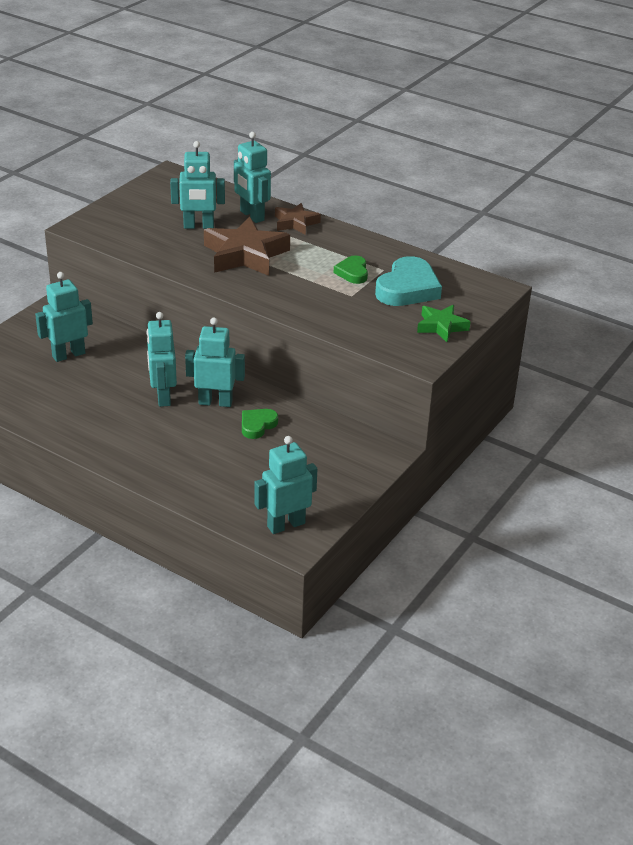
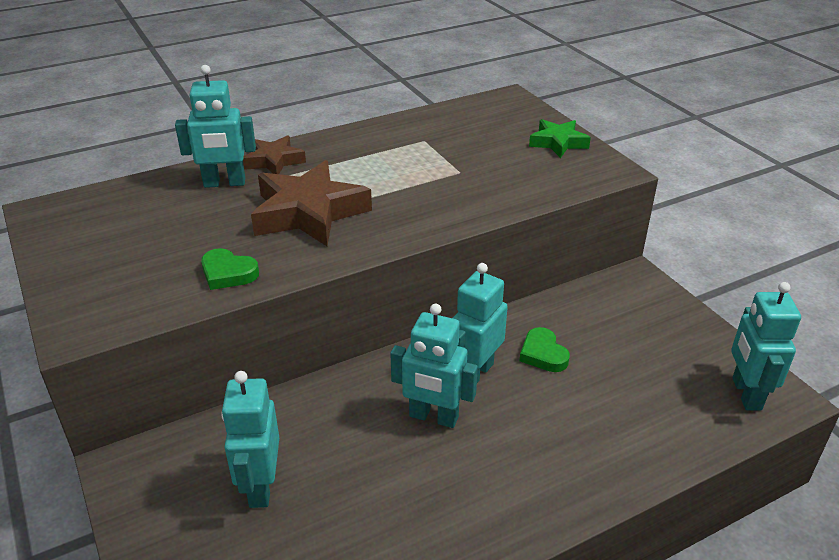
camera: 60 degrees left, 0 degrees up
turquoise robot [170,141,225,229] -> none
green heart [334,256,368,284] -> green heart moved to [201,248,259,290]
turquoise heart [375,256,442,306] -> none

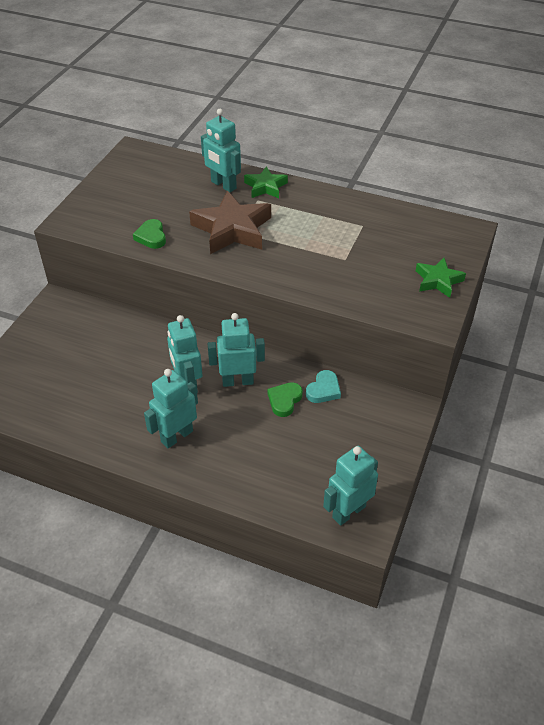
camera: 50 degrees right, 10 degrees up
turquoise robot [221,371,279,508] -> turquoise robot moved to [144,369,198,448]
brown star [243,135,306,174] -> green star [244,166,288,198]
none -> turquoise heart [306,370,341,403]

